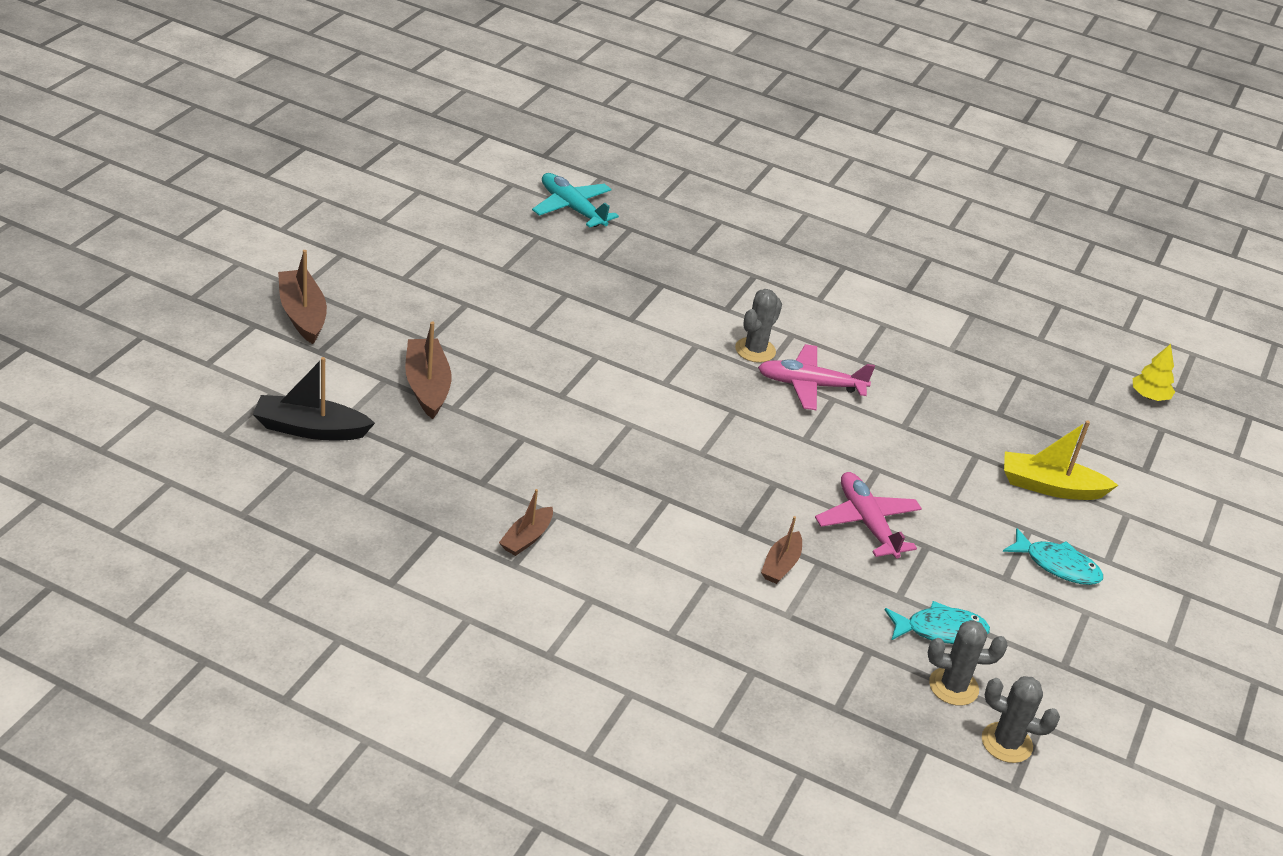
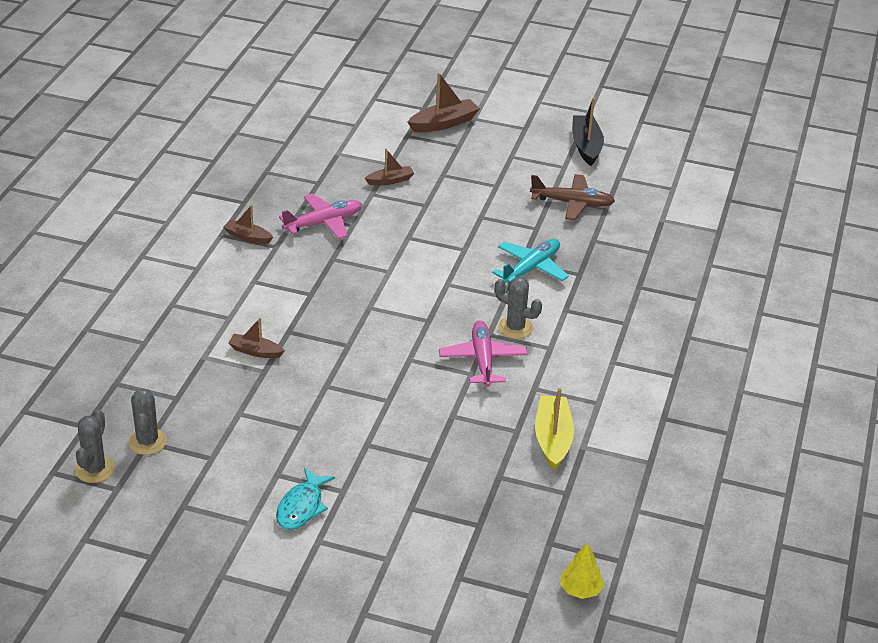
camera: 85 degrees right, 0 degrees up
black boat [253,357,375,440] -> black boat moved to [572,98,604,166]
brown boat [405,322,451,419] -> brown boat [365,149,414,186], size x0.62
turquoise plane [532,173,619,228] -> turquoise plane moved to [492,239,569,283]
pink plane [815,472,922,559] -> pink plane moved to [279,194,362,239]
turquoise fish [885,601,990,644] -> none
yellow boat [1004,420,1119,500] -> yellow boat moved to [535,388,574,470]
none -> brown plane [530,174,615,220]

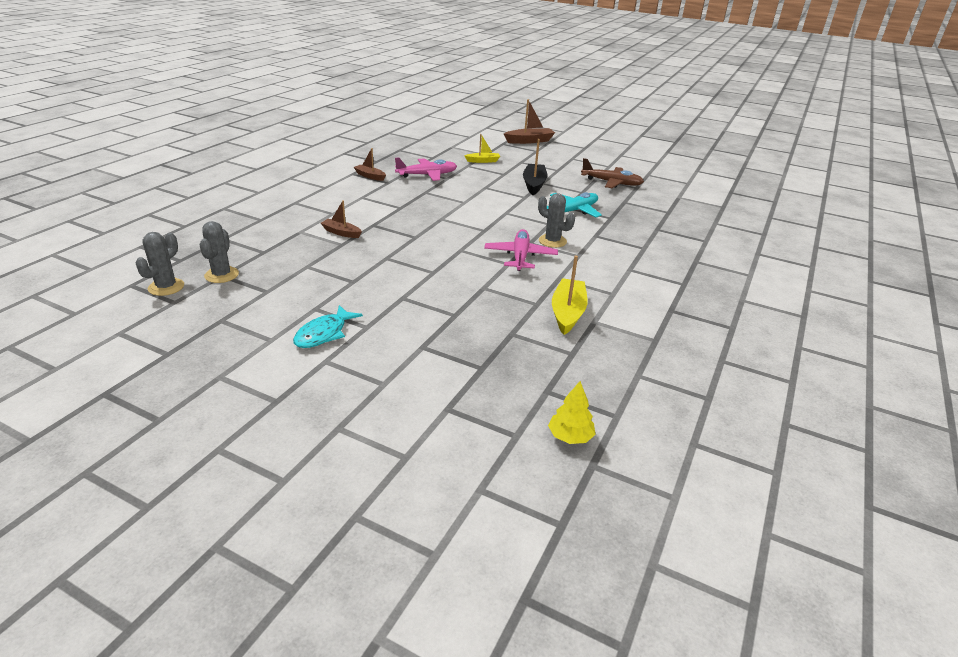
camera: 10 degrees right, 5 degrees down
brown boat [365,149,414,186] -> yellow boat [464,134,500,163]
black boat [572,98,604,166] -> black boat moved to [523,139,547,195]

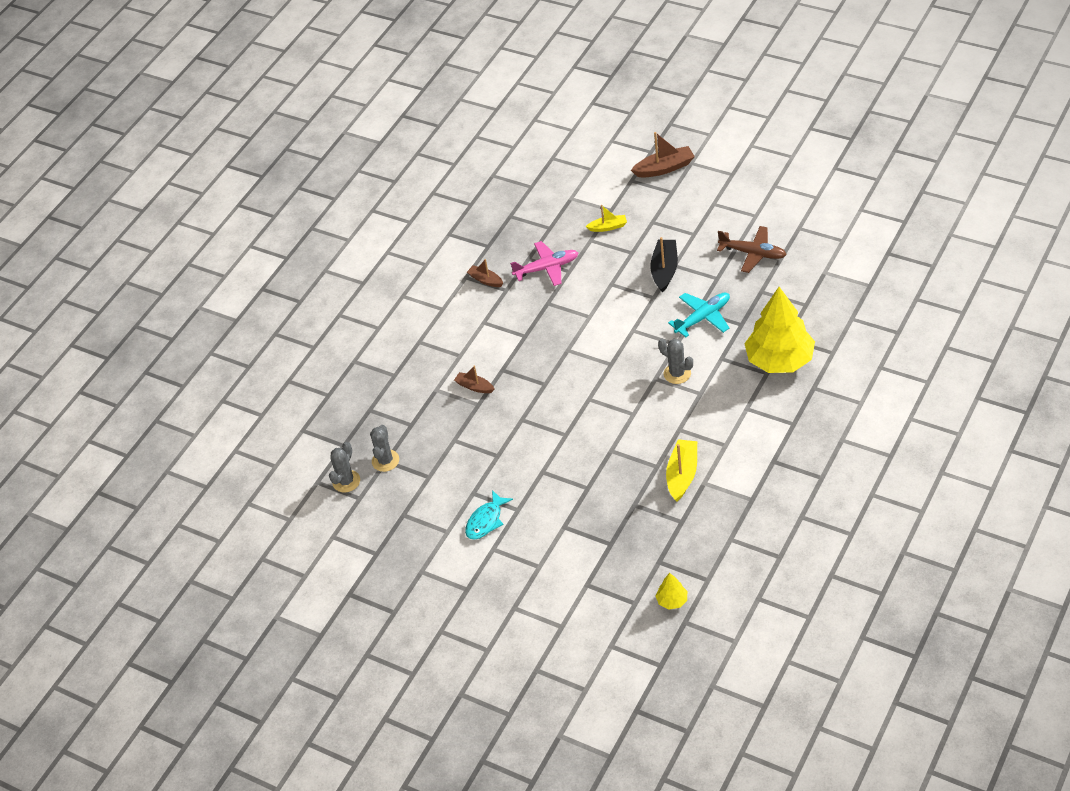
camera: 10 degrees right, 15 degrees up
pink plane [484,229,558,271] -> none
none -> yellow tree [744,287,815,373]

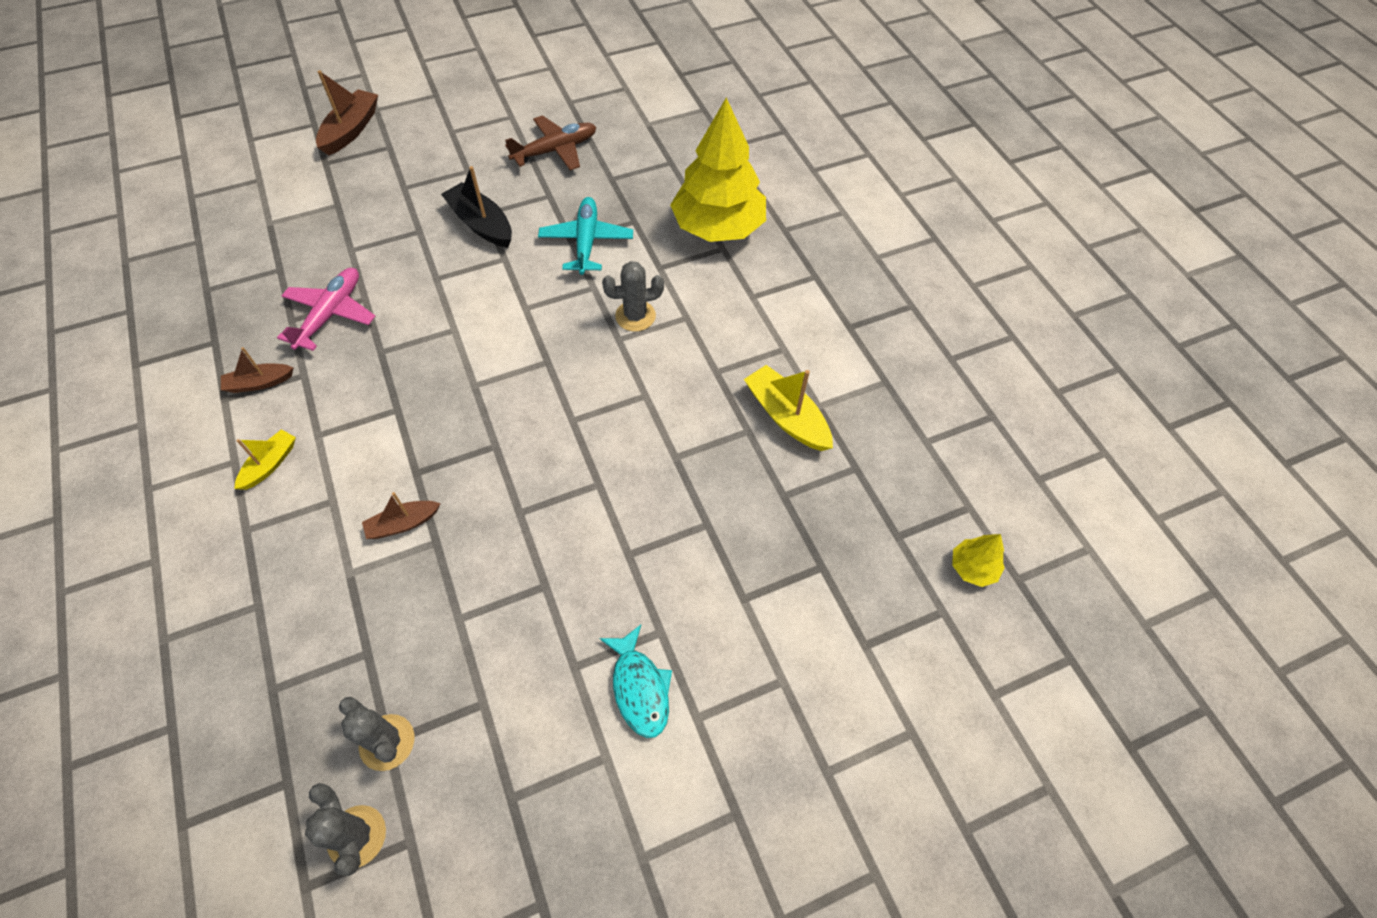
camera: 60 degrees left, 10 degrees up
yellow boat [586,205,627,232] -> yellow boat moved to [234,429,296,490]

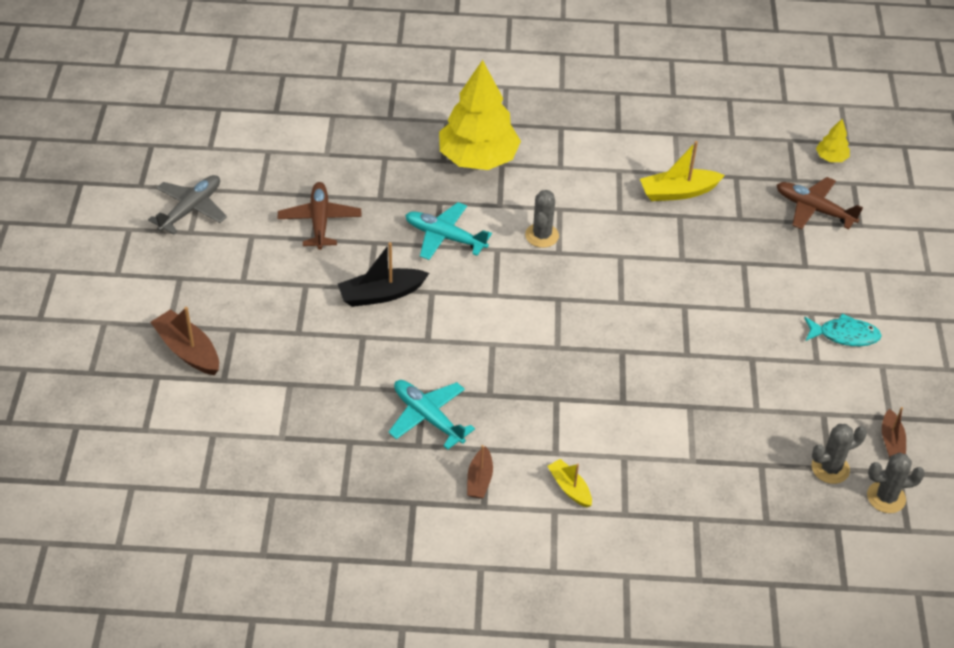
camera: 65 degrees left, 10 degrees down
pink plane [277,268,375,351] -> turquoise plane [388,380,475,450]
brown boat [362,492,441,539] -> brown boat moved to [882,407,906,458]
none -> grey plane [148,175,227,235]
none -> brown plane [777,177,863,230]

